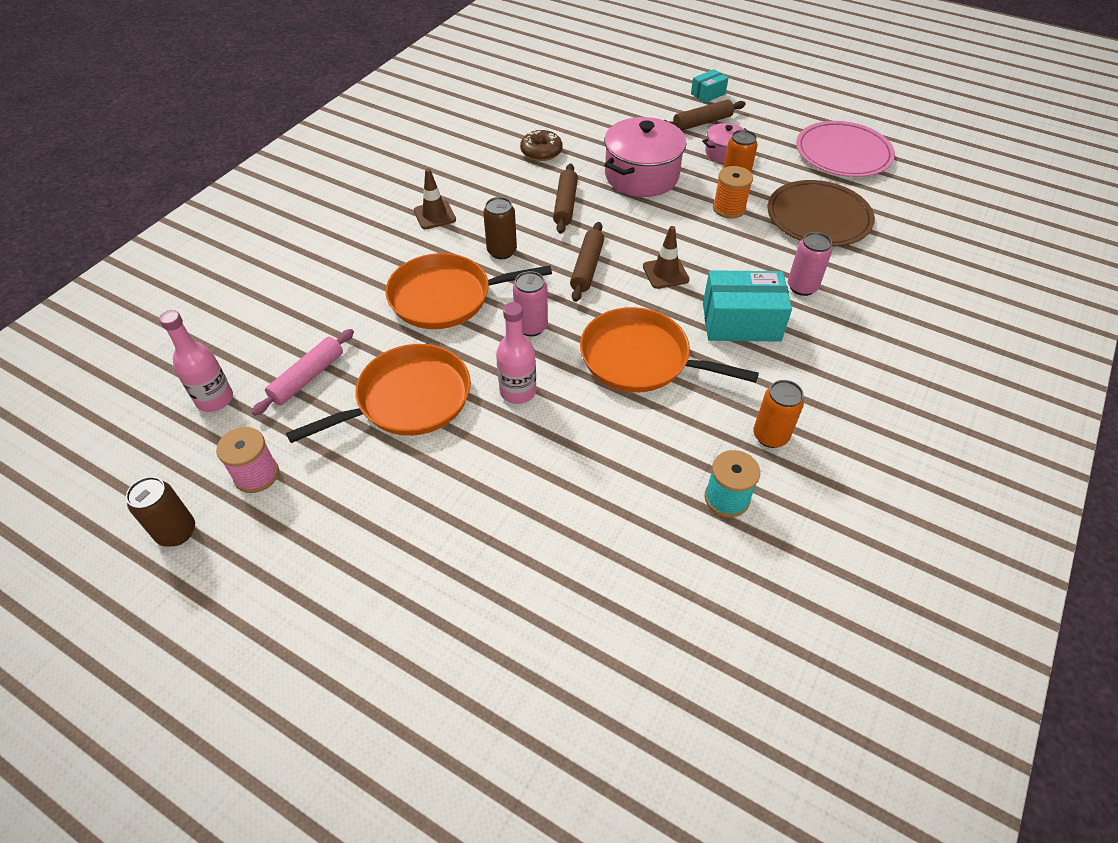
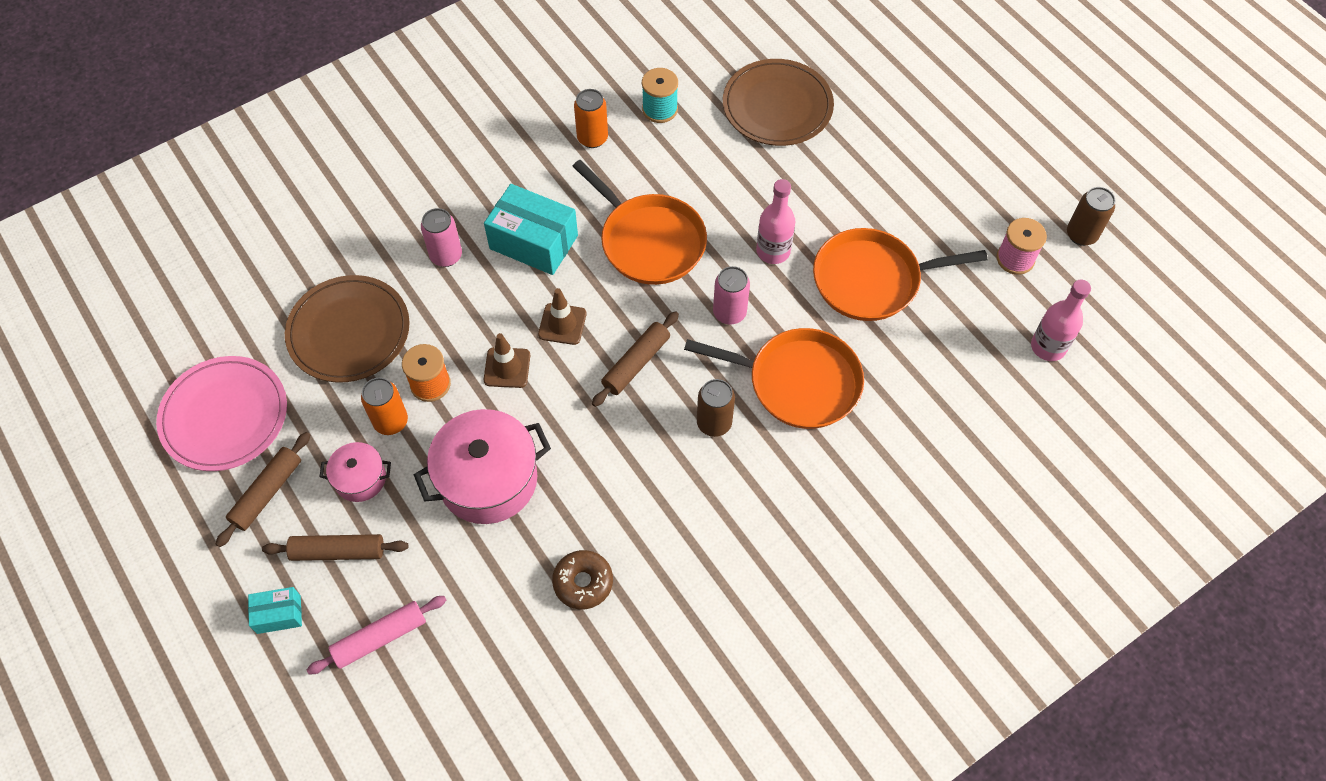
camera: 155 degrees left, 10 degrees up
pink rolling pin [252,329,354,416] -> pink rolling pin moved to [307,596,447,675]
brown traffic cone [414,168,456,229] -> brown traffic cone moved to [484,333,530,388]
brown rolling pin [553,163,578,234] -> brown rolling pin moved to [216,432,310,547]
none -> brown plate [723,59,834,146]

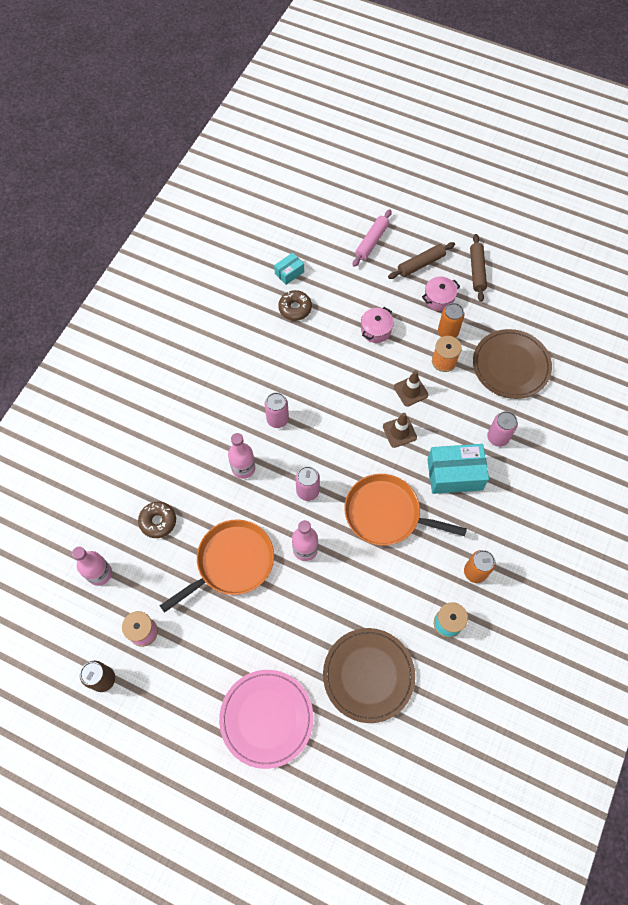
camera: 150 degrees right, 5 degrees up
pink plate [156,356,287,471] -> pink plate moved to [219,670,313,769]
turquoise box [248,587,302,634] -> turquoise box moved to [274,253,304,285]
pink pot [414,409,551,524] -> pink pot [361,307,394,343], size x0.53
brown rolling pin [592,311,679,407] -> none
orange pan [684,328,864,429] -> pink bottle [228,433,255,479]
brown can [697,379,735,437] -> pink can [265,392,289,428]
none -> brown donut [138,502,176,538]

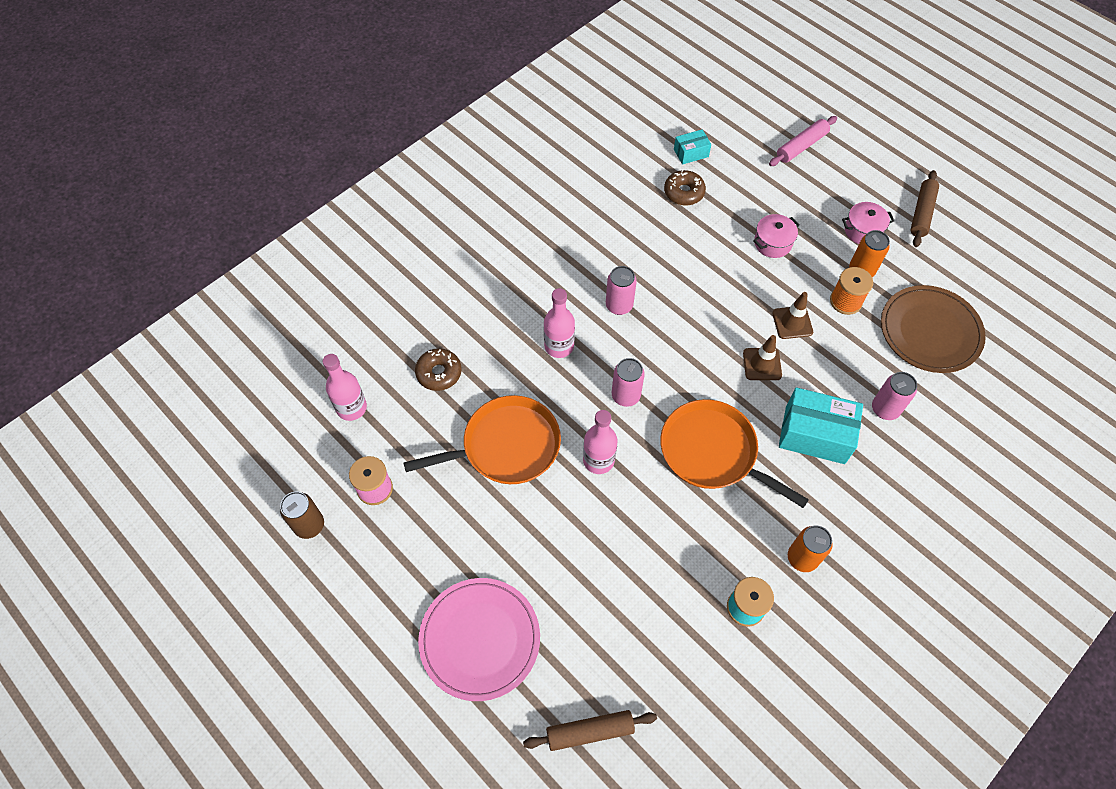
camera: 20 degrees right, 5 degrees down
brown plate [323,628,415,723] -> none
brown rolling pin [388,242,455,279] -> brown rolling pin moved to [523,710,657,751]

